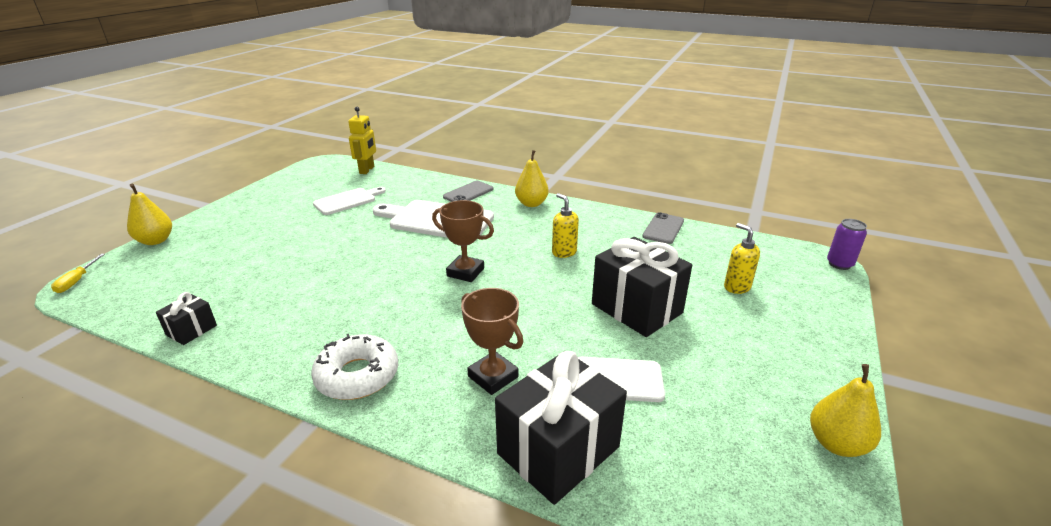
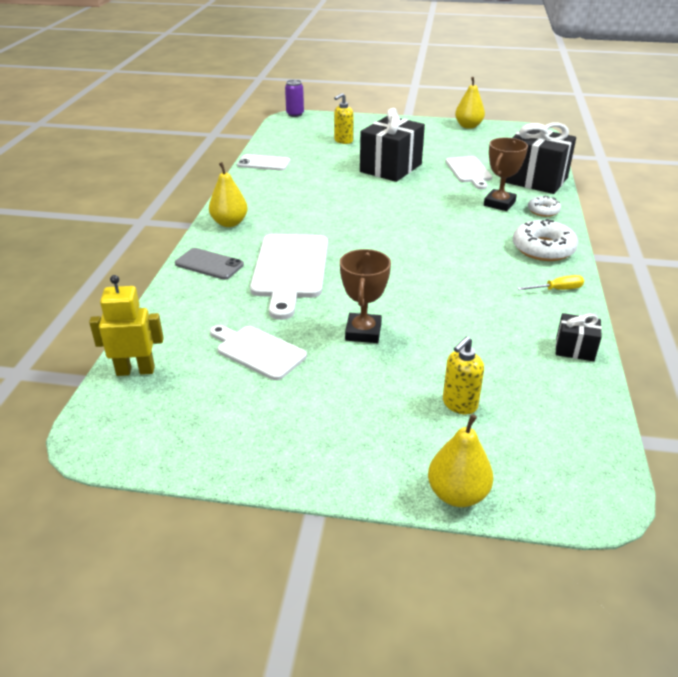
camera: 105 degrees left, 5 degrees up
yellow screwdriver [51,254,105,293] -> yellow screwdriver moved to [517,275,584,290]
brown trophy [432,200,494,282] -> brown trophy moved to [340,249,391,343]
yellow soap dispenser [552,193,579,258] -> yellow soap dispenser moved to [443,336,484,415]
grey phone [642,212,684,244] -> white phone [237,154,291,171]
none -> white donut [528,196,561,217]

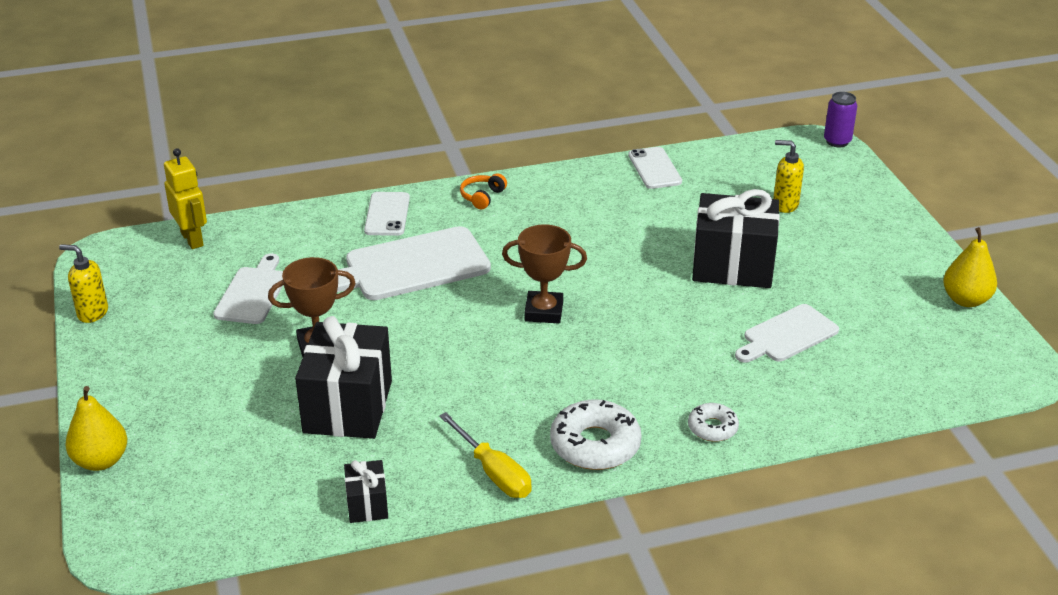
camera: 65 degrees right, 0 degrees up
grey phone [175,248,244,280] -> white phone [364,192,410,236]
yellow pear [209,162,248,227] -> orange headphones [460,173,507,210]
yellow soap dispenser [443,336,484,415] -> yellow soap dispenser moved to [59,244,108,323]
brown trophy [484,138,528,211] -> brown trophy moved to [502,224,587,324]
black gift [505,123,576,194] -> black gift moved to [295,316,392,439]
yellow screwdriver [517,275,584,290] -> yellow screwdriver [439,412,532,498], size x1.51

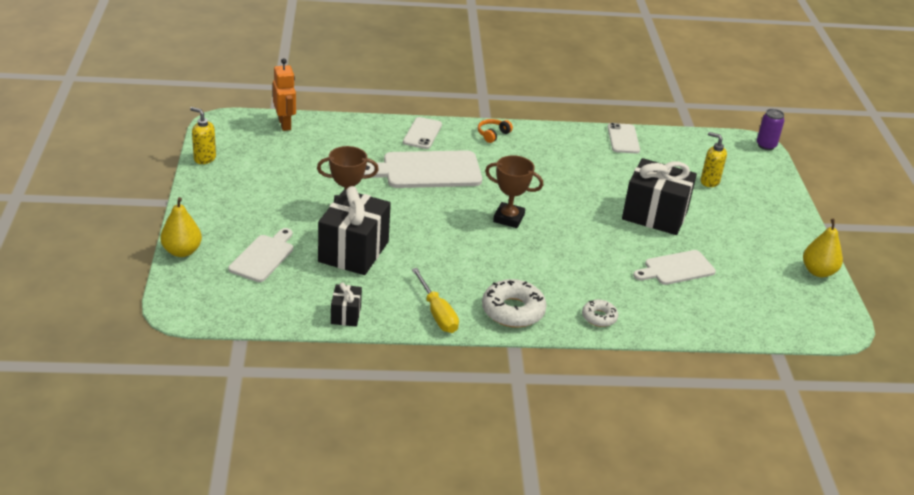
camera: 10 degrees right, 0 degrees up
yellow robot [164,148,207,249] -> orange robot [273,58,296,131]
white cutting board [213,253,283,324] -> white cutting board moved to [228,228,293,282]

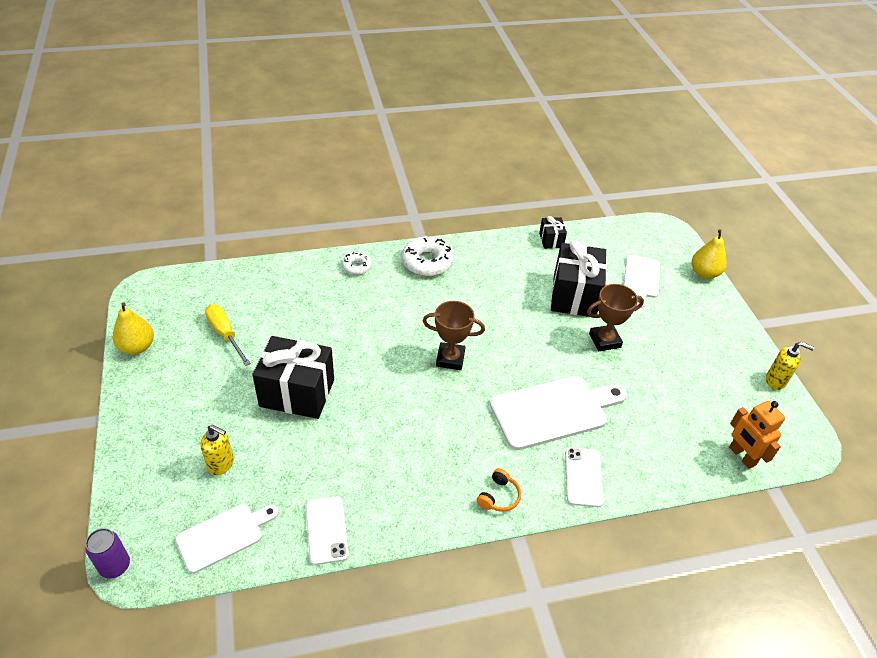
camera: 170 degrees right, 10 degrees up
yellow screwdriver [412,268,459,333] -> yellow screwdriver moved to [205,304,251,366]
white cutting board [633,250,716,285] -> white cutting board moved to [175,504,279,574]

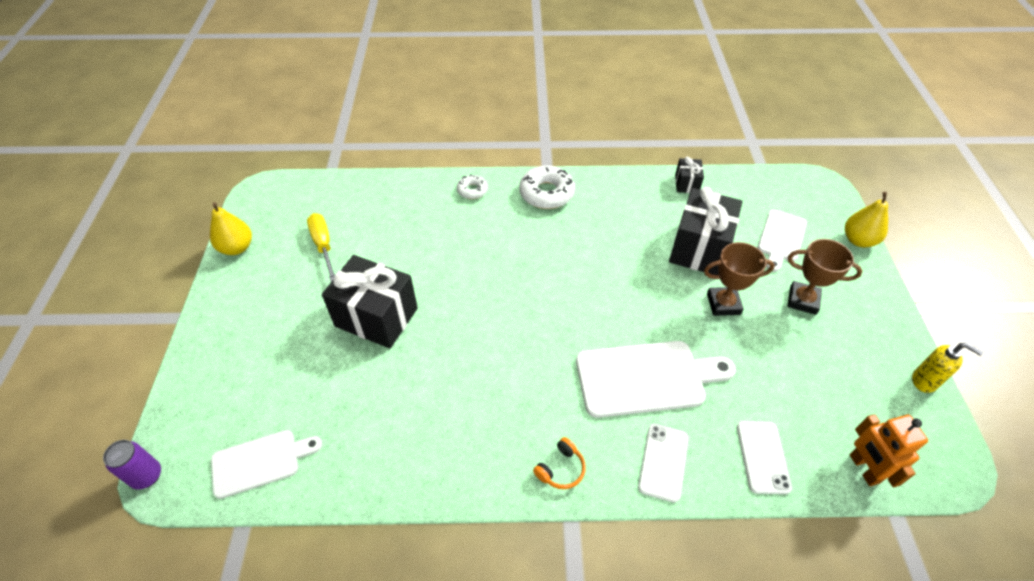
camera: 15 degrees right, 5 degrees up
yellow soap dispenser [200,425,234,475] -> none
white phone [306,496,349,565] -> white phone moved to [737,421,792,494]
brown trophy [423,301,485,370] -> brown trophy moved to [787,239,862,315]

